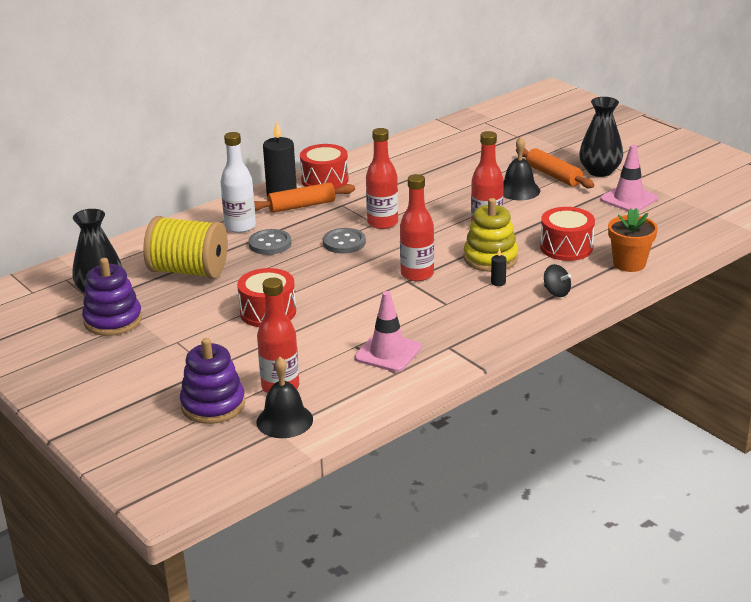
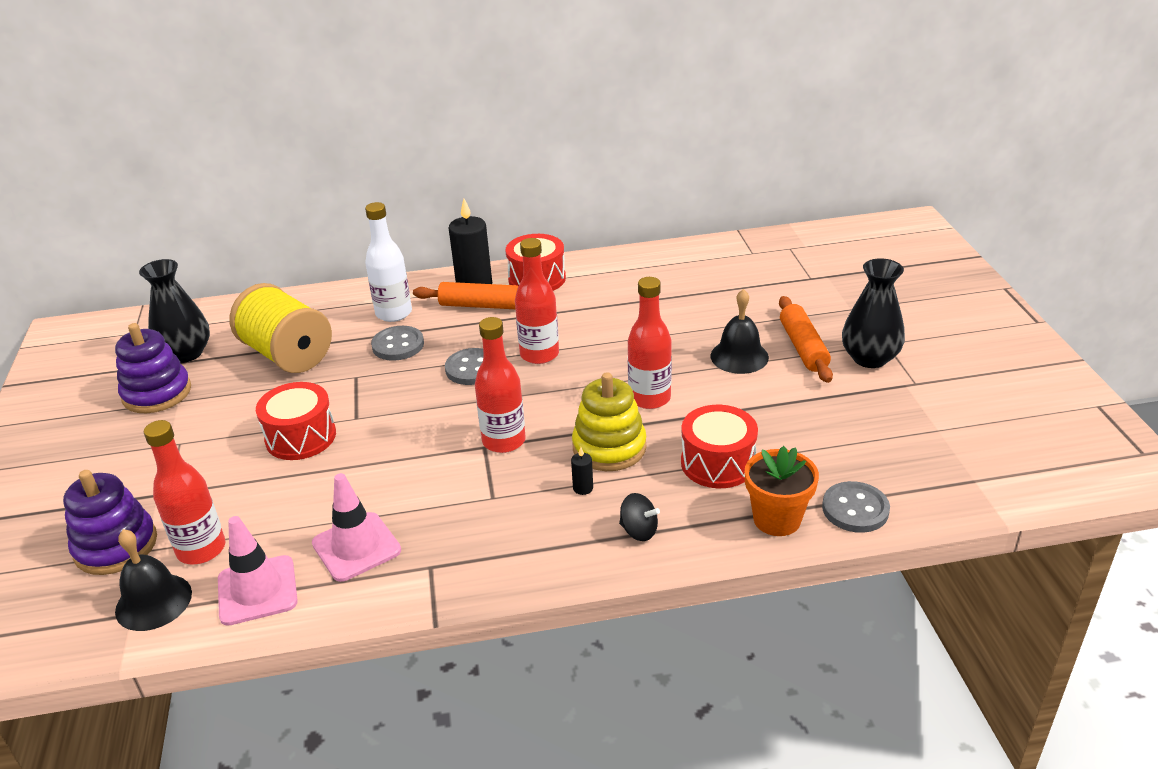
camera: 30 degrees right, 5 degrees up
black spinning top [544,264,571,297] -> black spinning top turned 45 degrees counterclockwise [619,493,660,541]
pink traffic cone [600,145,658,211] -> pink traffic cone moved to [218,516,298,626]
none -> grey button [822,481,890,533]

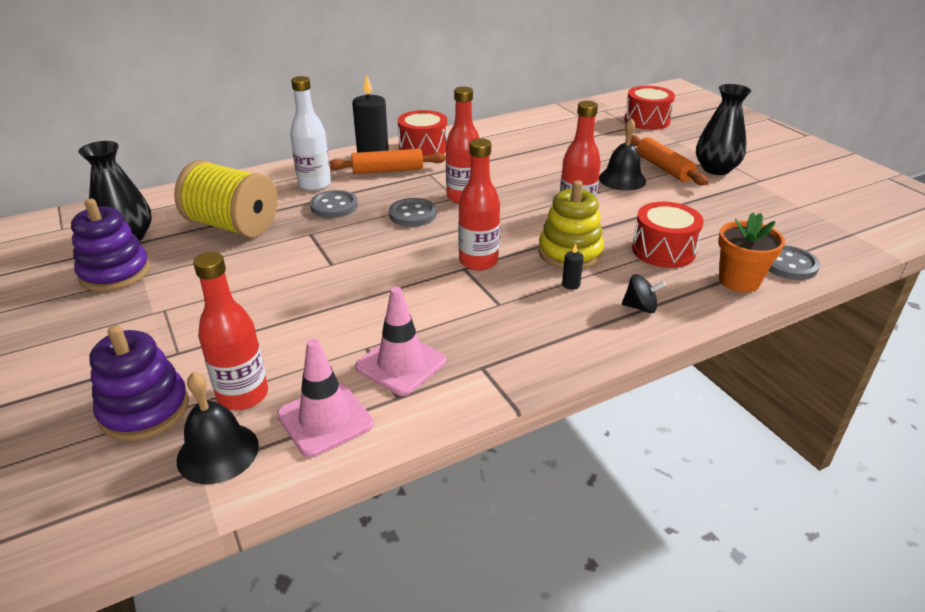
camera: 20 degrees left, 0 degrees up
red drum [256,382,336,460] -> red drum moved to [624,86,675,130]

